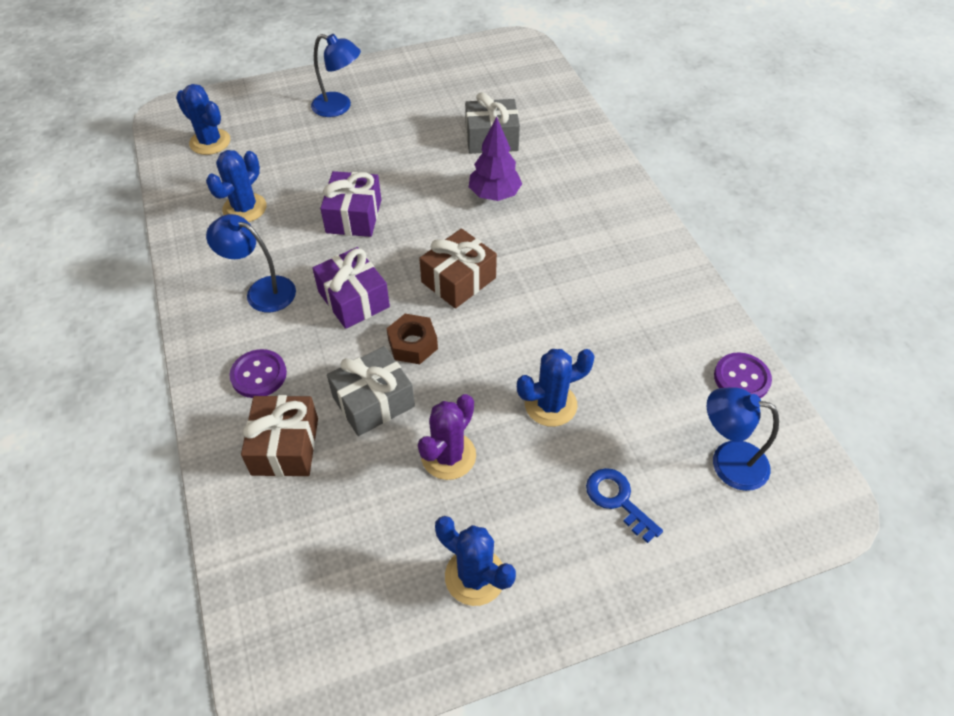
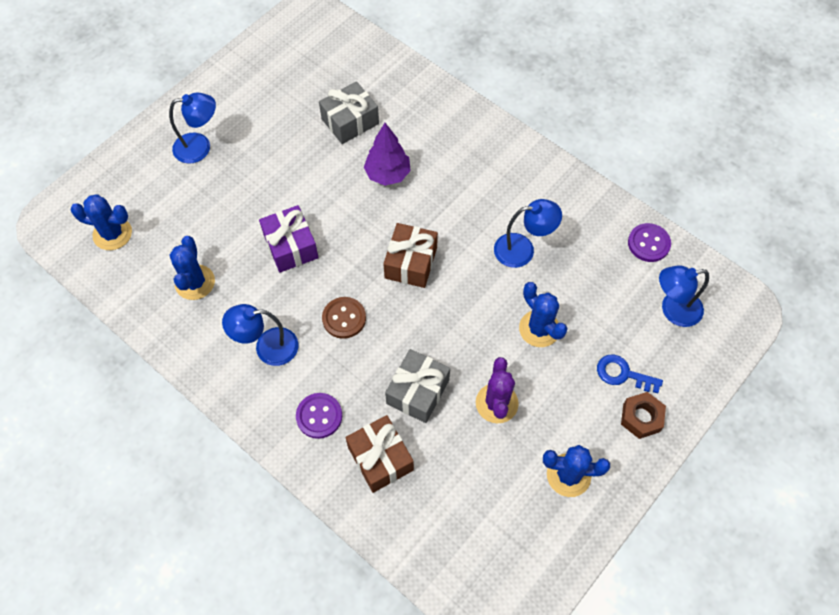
camera: 30 degrees left, 10 degrees up
purple gift [312,247,390,329] -> brown button [322,297,366,339]
brown nut [386,314,438,364] -> brown nut moved to [621,392,666,439]
blue cactus [517,349,595,427] -> blue cactus turned 75 degrees counterclockwise [519,282,568,347]
none -> blue lamp [494,199,562,268]

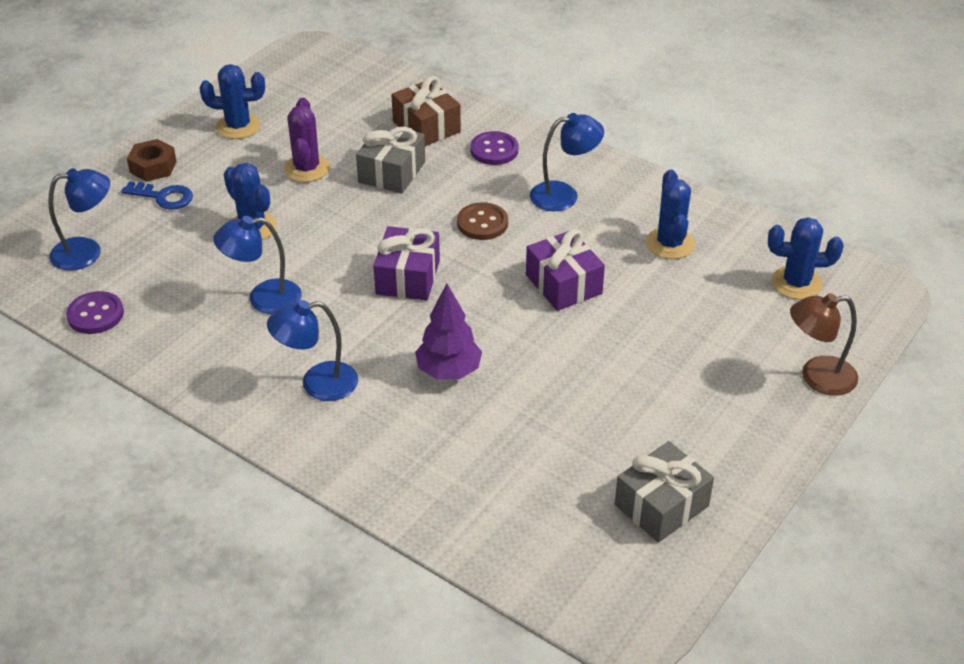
camera: 175 degrees right, 20 degrees down
blue lamp [169,93,216,163] -> blue lamp moved to [267,300,358,401]
grey gift [319,81,379,144] -> grey gift moved to [615,441,714,542]
brown gift [383,223,438,288] -> purple gift [373,226,440,300]
none -> brown lamp [790,293,858,396]

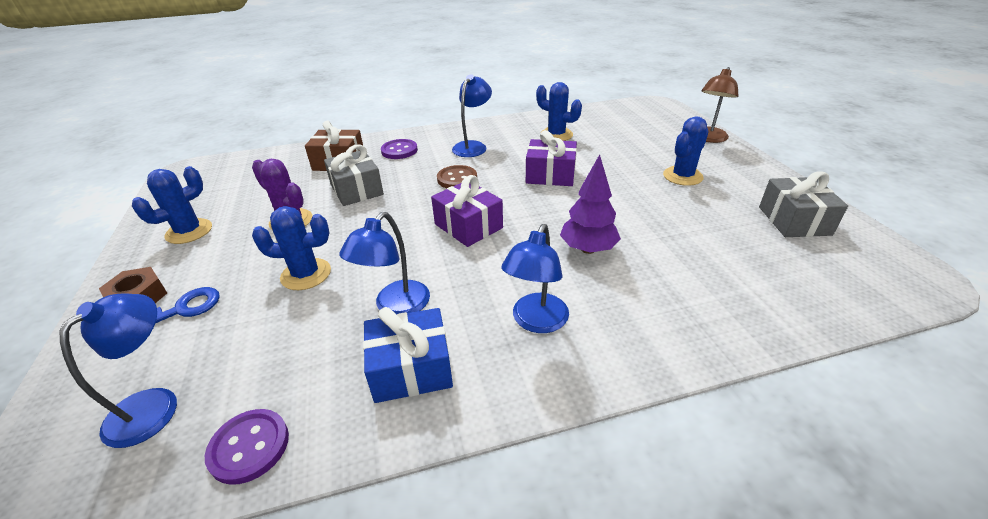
camera: 50 degrees left, 5 degrees down
blue cactus [768,217,844,300] -> blue cactus moved to [663,116,709,186]
none -> blue gift [363,307,453,403]

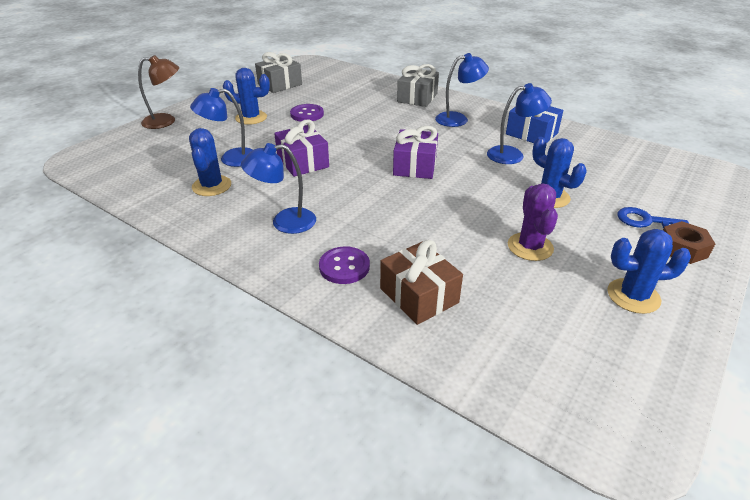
camera: 130 degrees left, 0 degrees up
blue lamp [60,294,177,448] -> blue lamp moved to [190,88,253,167]
purple button [205,409,289,485] -> purple button moved to [290,104,324,122]
grey gift [324,144,384,206] -> grey gift moved to [397,64,439,107]
brown button [437,165,477,188] -> none
purple tree [560,154,621,254] -> none

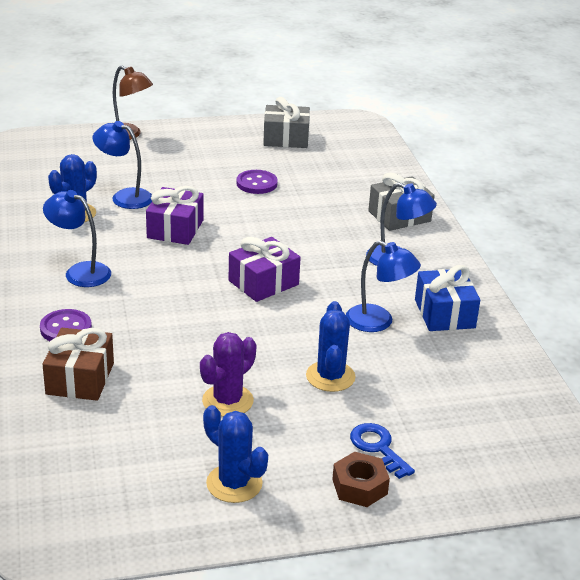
camera: 40 degrees right, 5 degrees down
blue cactus [223,68,270,125] -> none

